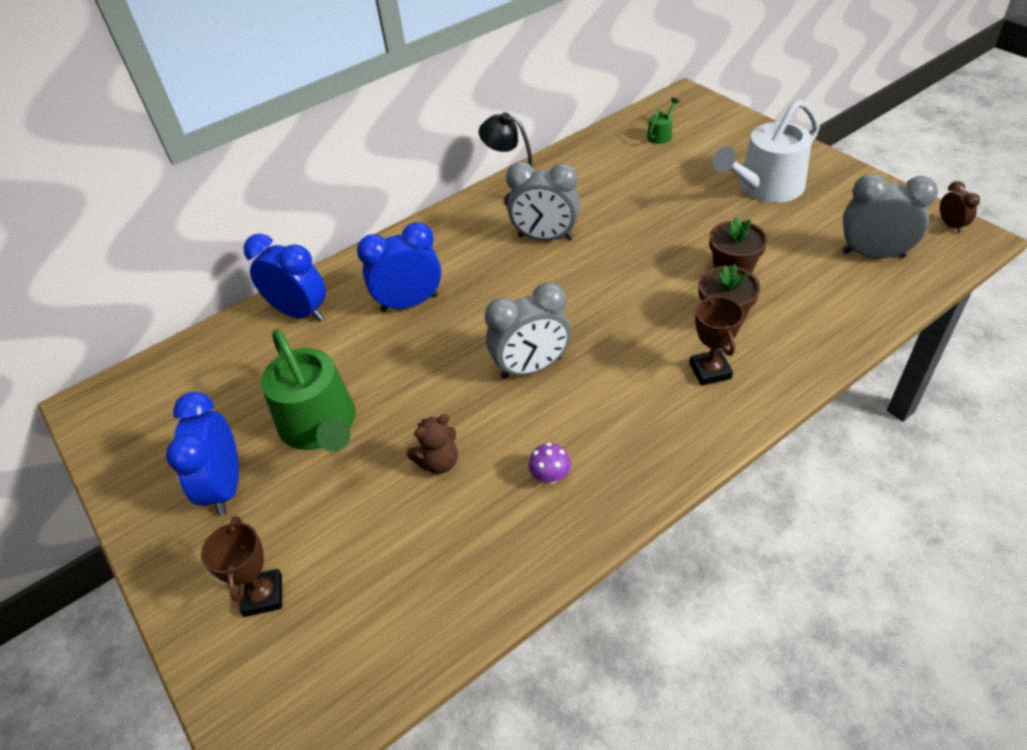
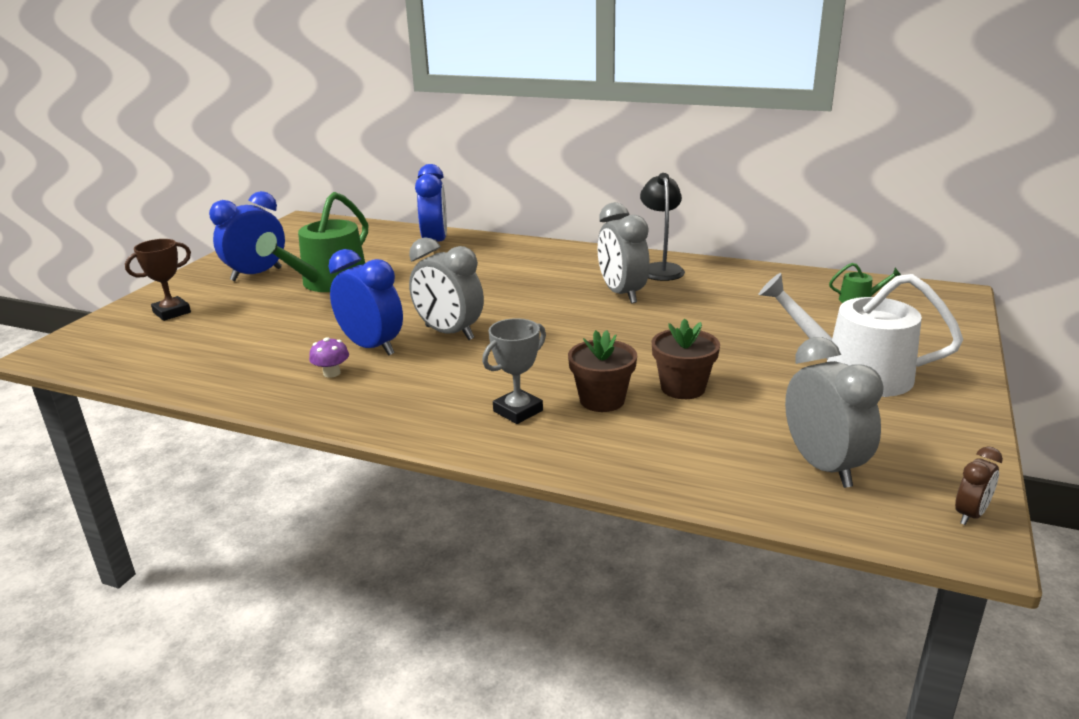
camera: 55 degrees right, 20 degrees down
blue clock [357,222,441,312] -> blue clock moved to [329,249,403,356]
brown teddy bear [407,414,458,474] -> none
brown trophy [690,295,744,386] -> grey trophy [482,318,546,424]

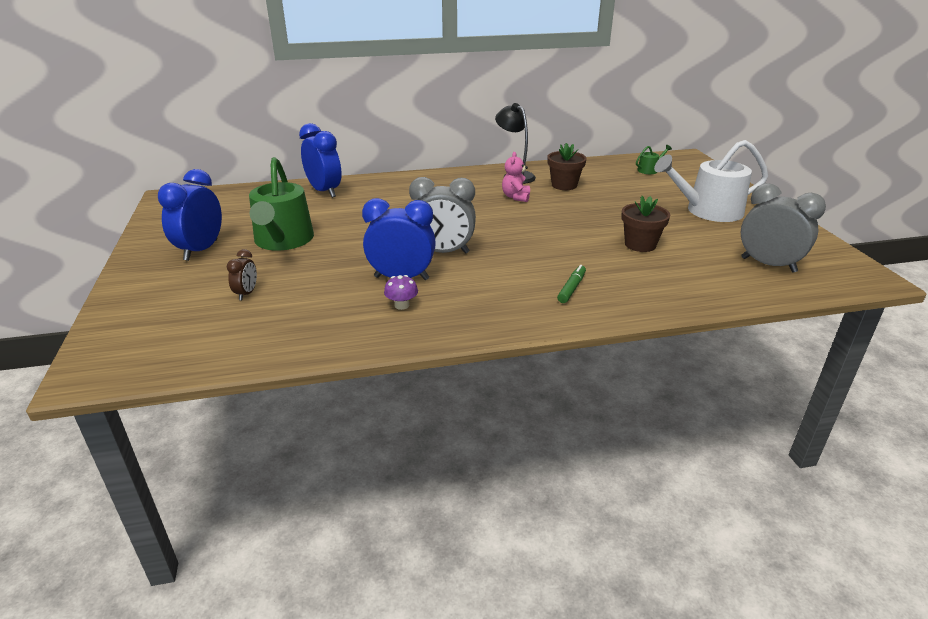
camera: 35 degrees left, 5 degrees up
brown trophy [125,239,191,321] -> none
grey trophy [482,318,546,424] -> green marker [557,265,586,303]
brown flower pot [568,330,637,412] -> brown flower pot moved to [547,143,587,190]
grey clock [597,202,650,304] -> pink teddy bear [502,152,530,202]
brown clock [955,446,1003,525] -> brown clock moved to [227,249,257,300]

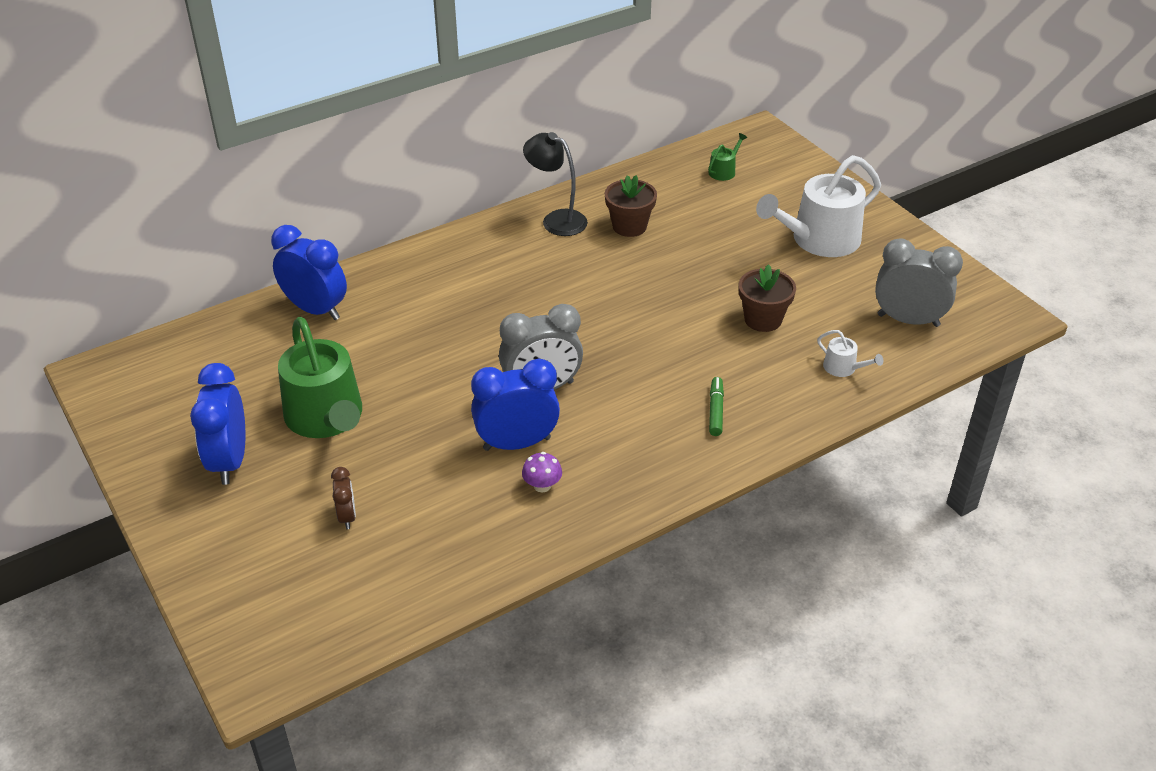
camera: 20 degrees left, 10 degrees up
pink teddy bear [502,152,530,202] -> none
none -> white watering can [817,330,884,377]

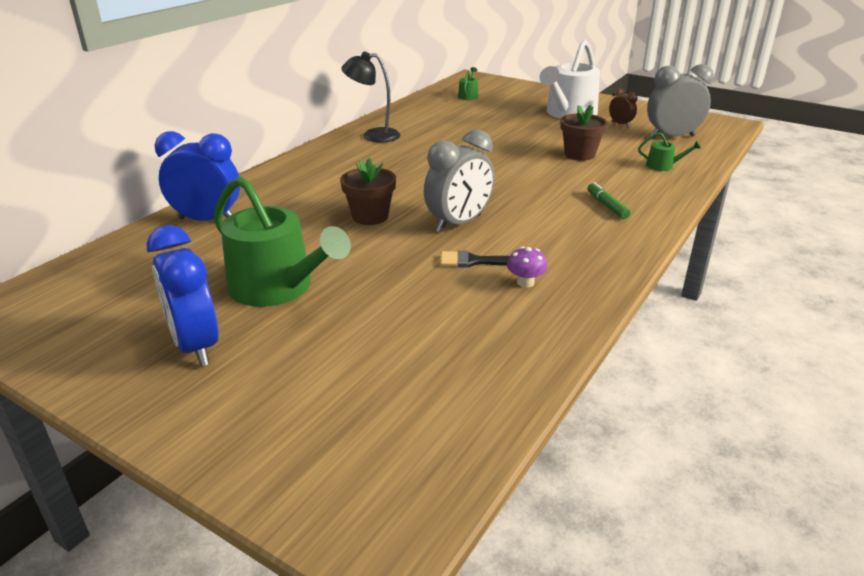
camera: 25 degrees left, 10 degrees down
brown clock [331,467,356,529] -> brown clock moved to [609,88,638,127]
blue clock [471,358,560,451] -> black brush [440,250,510,268]
brown flower pot [605,175,657,237] -> brown flower pot moved to [340,158,396,225]
white watering can [817,330,884,377] -> green watering can [638,132,701,171]

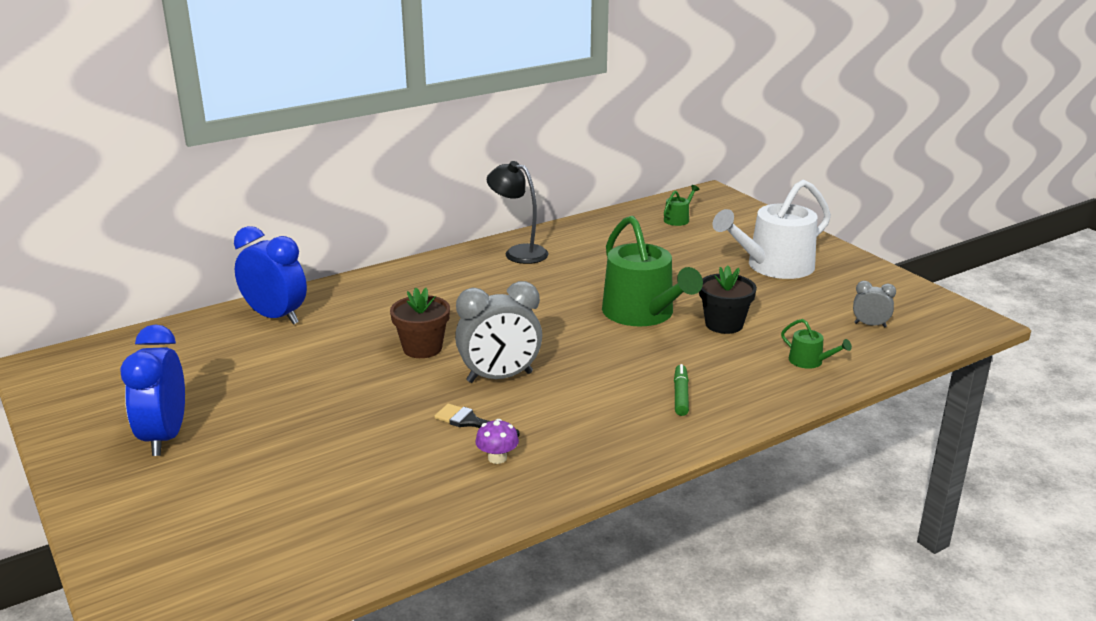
camera: 25 degrees right, 5 degrees down
green watering can [214,176,351,307] -> green watering can moved to [602,216,703,326]
brown flower pot [560,105,608,161] -> black flower pot [699,265,757,334]
brown clock [609,88,638,127] -> none
grey clock [647,64,714,138] -> grey clock [853,281,896,327], size x0.50

